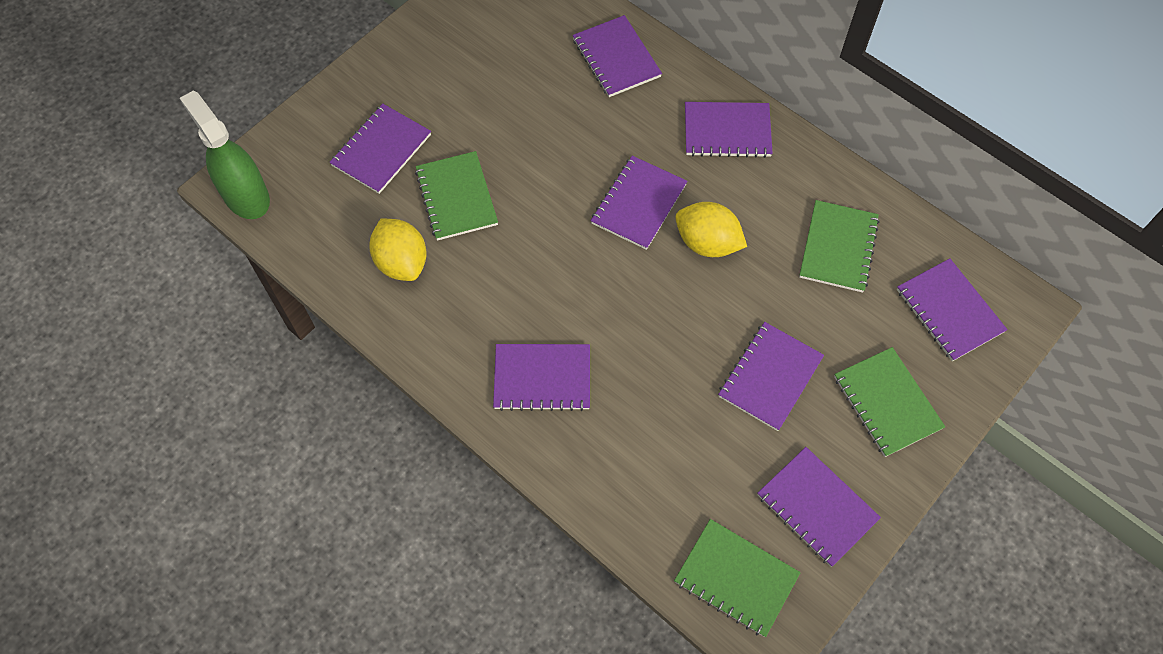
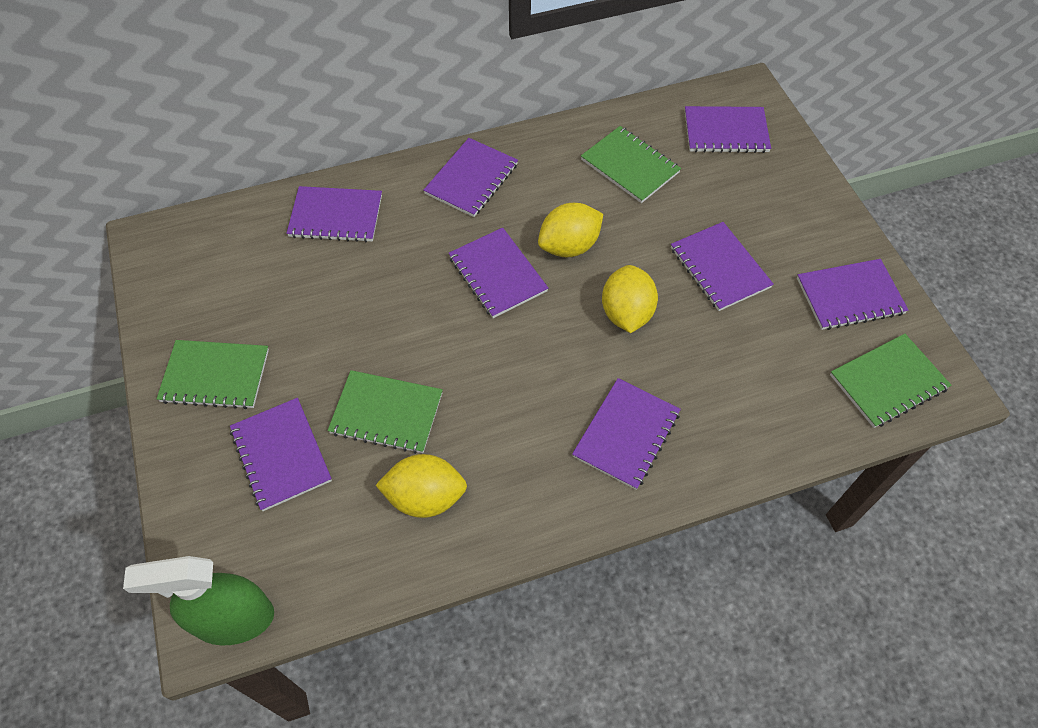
camera: 60 degrees left, 5 degrees down
green notebook [834,347,945,457] -> green notebook moved to [157,340,269,409]
none -> yellow lemon [602,265,658,333]

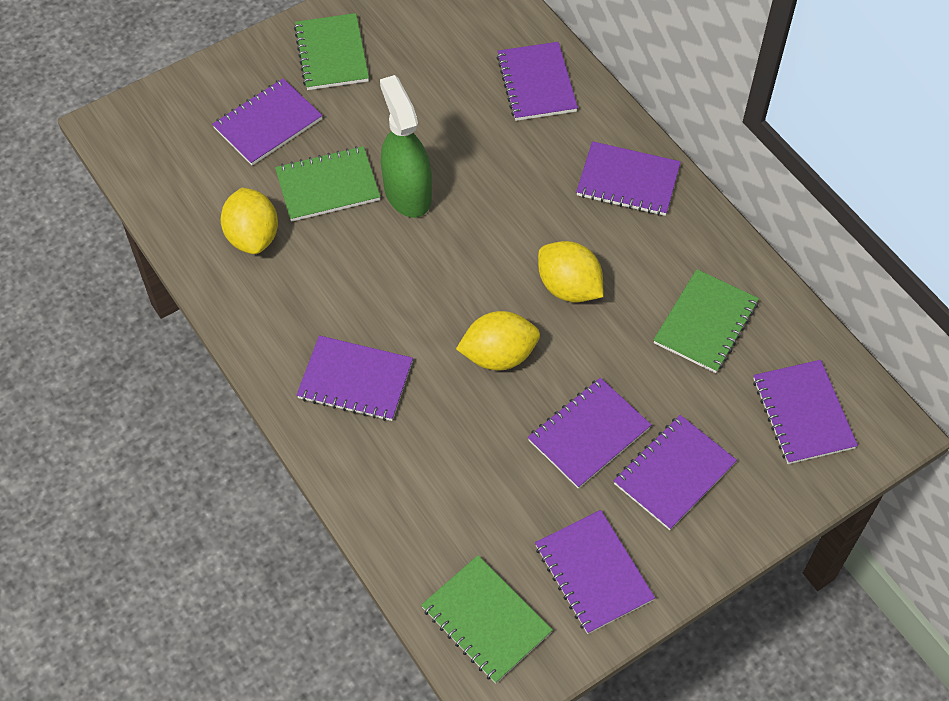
camera: 75 degrees right, 0 degrees up
green spray bottle [123,556,274,645] -> green spray bottle moved to [380,75,432,218]
green notebook [328,370,443,454] -> green notebook turned 75 degrees clockwise [275,146,380,222]
purple notebook [448,228,548,318] -> purple notebook moved to [614,415,737,530]

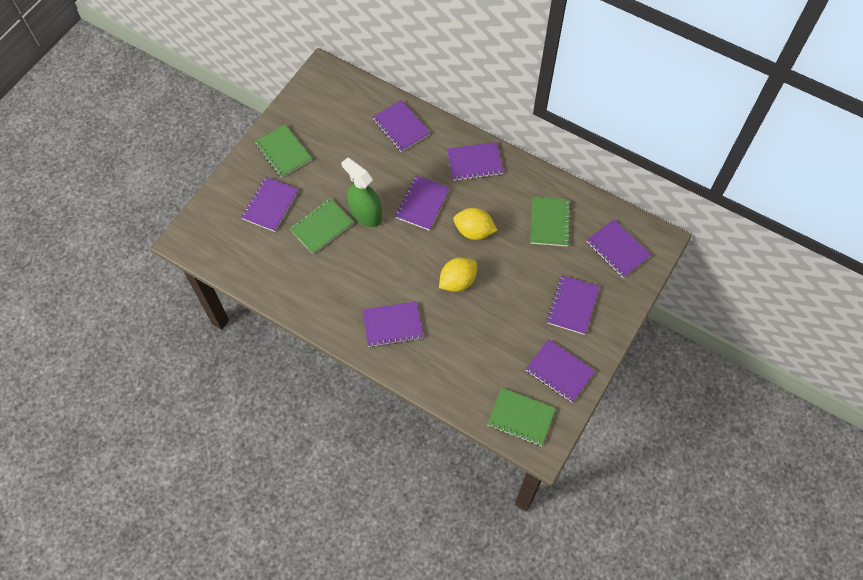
camera: 25 degrees left, 5 degrees up
yellow lemon [221,187,278,254] -> none
purple notebook [528,378,651,489] -> purple notebook moved to [395,175,450,231]

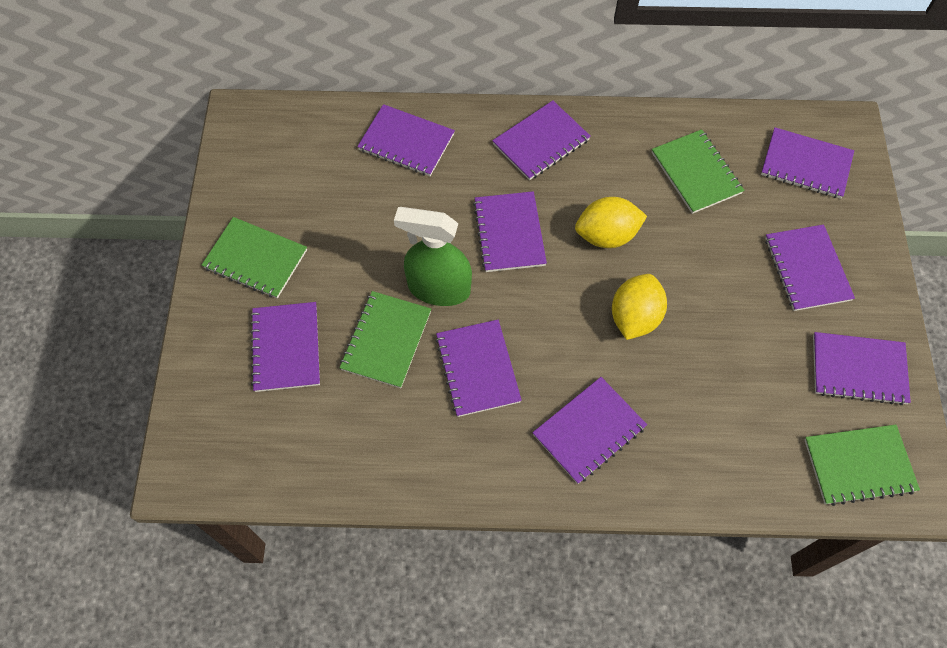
camera: 30 degrees left, 0 degrees up
none -> purple notebook [435,320,522,417]

